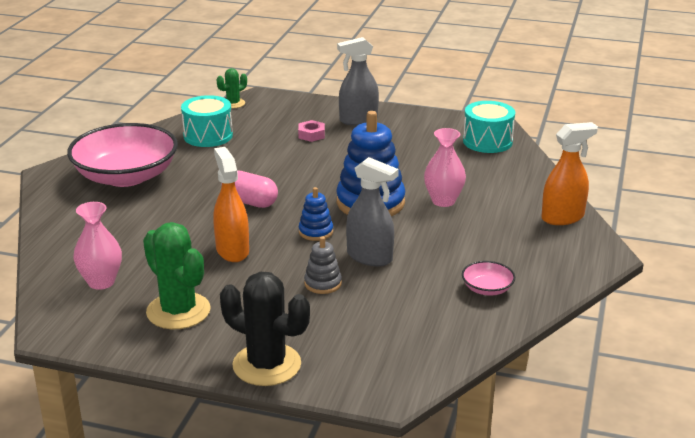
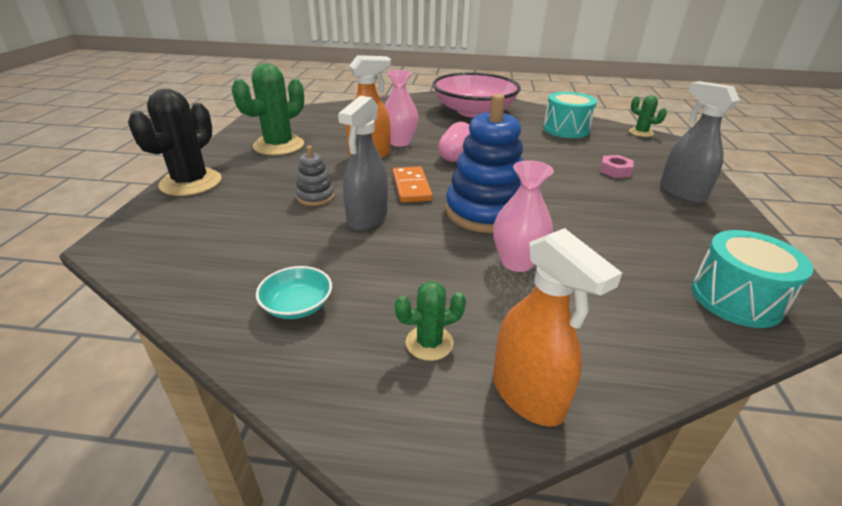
camera: 80 degrees right, 5 degrees up
pink vase [74,202,122,290] -> pink vase moved to [384,70,419,147]
blue stacking toy [299,187,333,241] -> orange domino [393,167,432,203]
pink bowl [462,261,515,295] -> turquoise bowl [256,266,332,319]
none -> green cactus [395,281,466,361]

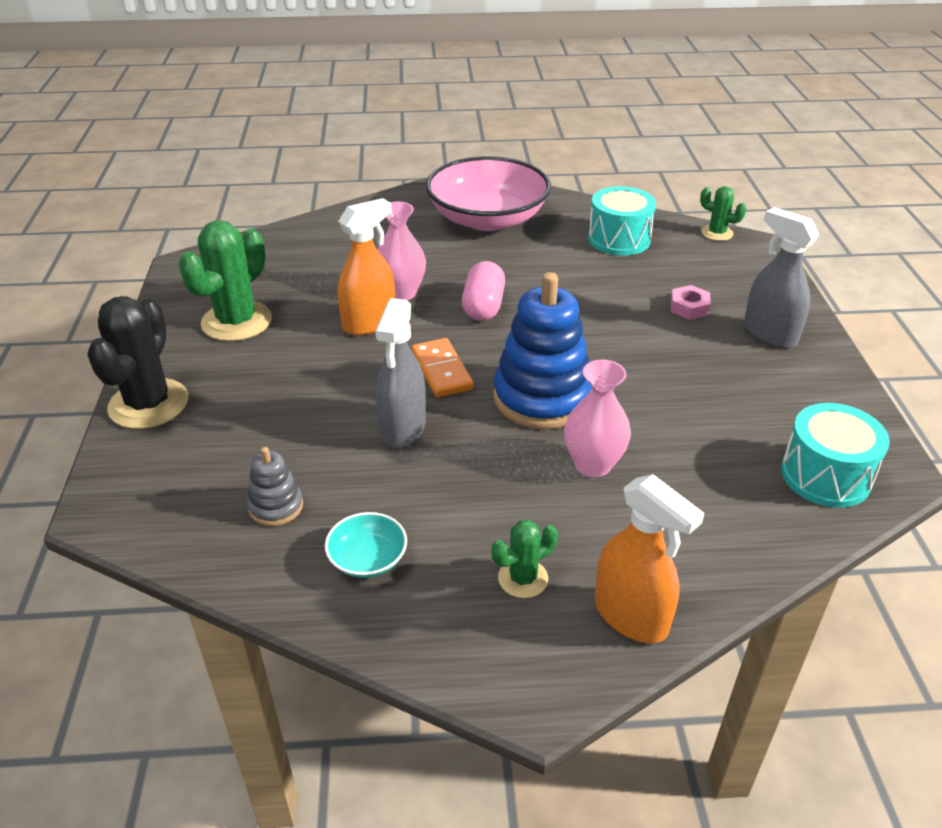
camera: 10 degrees left, 5 degrees up
grey stacking toy [296,146,334,206] -> grey stacking toy moved to [247,447,303,526]

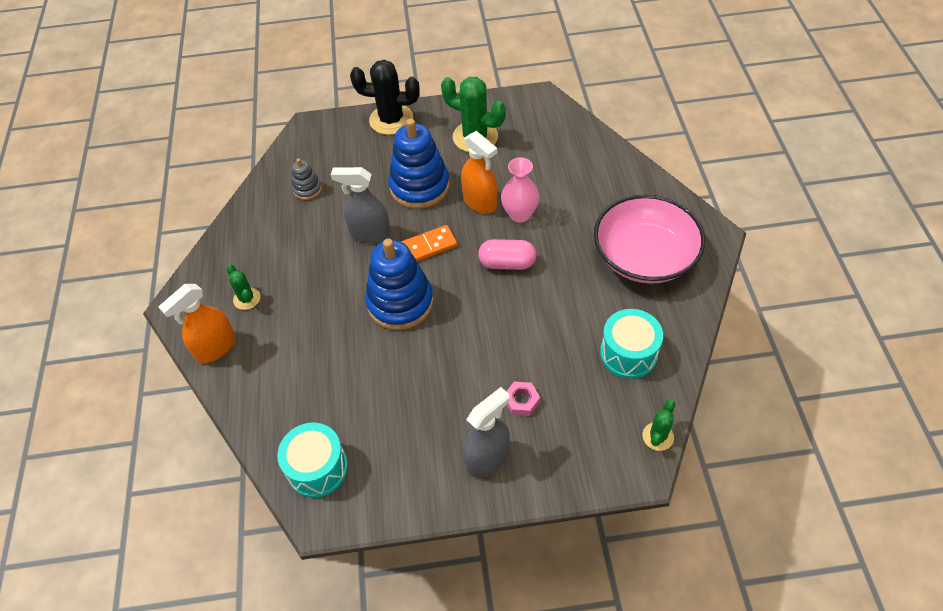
camera: 90 degrees right, 15 degrees up
turquoise bowl [325,512,407,578] -> none
pink vase [564,360,631,477] -> none
none -> blue stacking toy [388,118,450,209]

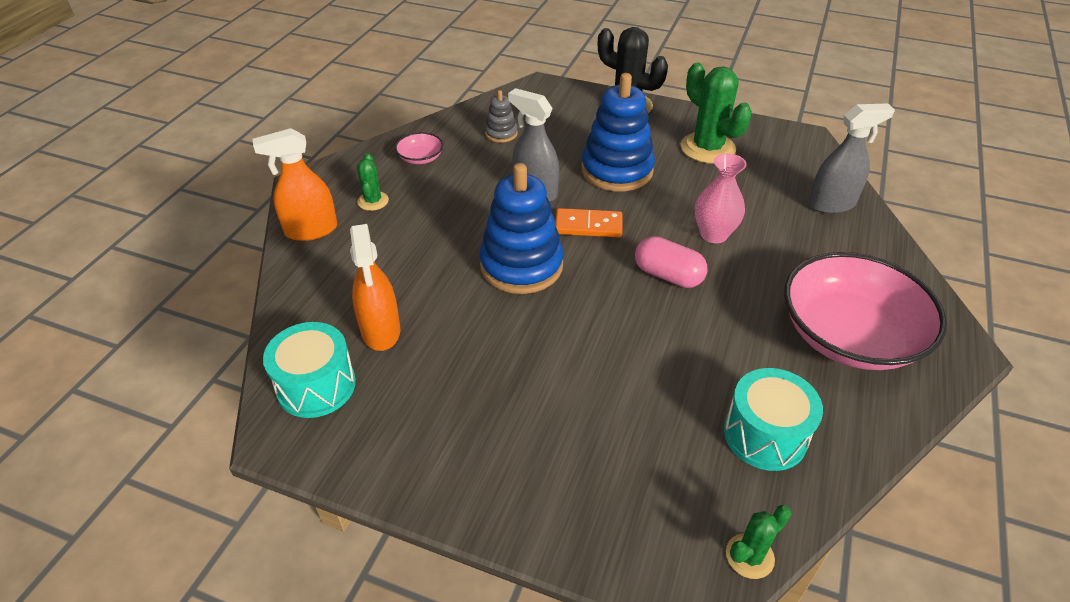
camera: 25 degrees right, 10 degrees down
orange spray bottle [461,131,498,214] -> orange spray bottle moved to [350,224,400,351]
grey spray bottle [463,387,510,477] -> grey spray bottle moved to [809,103,895,214]
pink nut [506,382,540,416] -> none
none -> pink bowl [395,132,443,164]

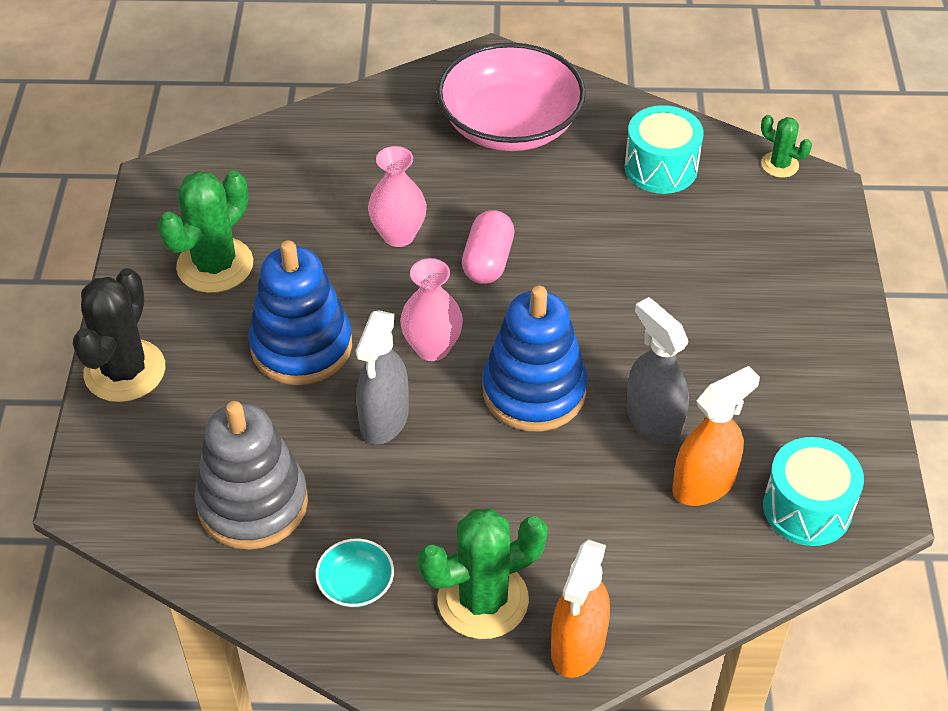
camera: 110 degrees left, 5 degrees up
orange spray bottle [253,128,337,241] -> orange spray bottle turned 60 degrees clockwise [551,540,610,678]
green cactus [357,153,389,211] -> green cactus [417,509,548,639], size x1.92
pink bowl [395,132,443,164] -> turquoise bowl [315,538,394,607]
grey stacking toy [485,90,518,143] -> grey stacking toy [195,401,308,550], size x2.07
orange domino [555,208,622,238] -> pink vase [400,258,463,361]
grey spray bottle [809,103,895,214] -> grey spray bottle moved to [626,297,689,444]

